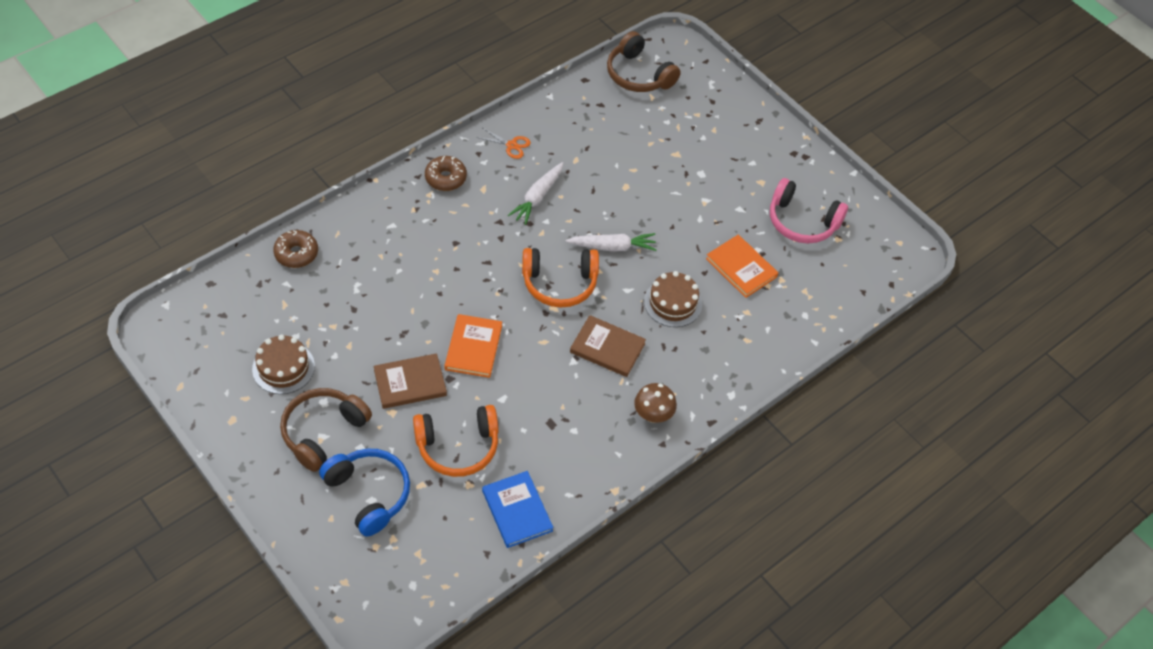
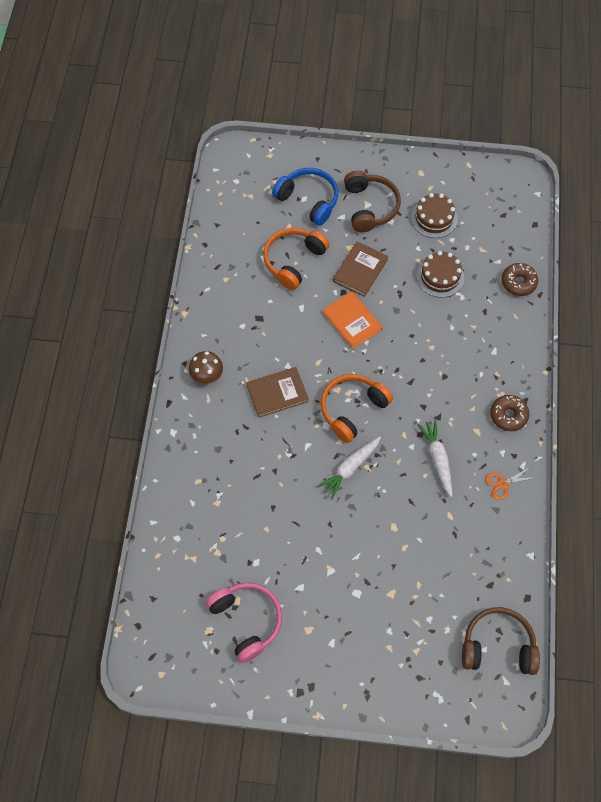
camera: 140 degrees right, 10 degrees up
blue headphones [319,449,410,536] -> blue headphones turned 150 degrees counterclockwise [272,168,338,226]
blue book [482,471,553,548] -> none
brown cake [644,271,702,327] -> brown cake moved to [416,251,464,298]
orange book [706,235,778,298] -> none
pink headphones [770,178,848,243] -> pink headphones turned 75 degrees clockwise [206,582,282,663]

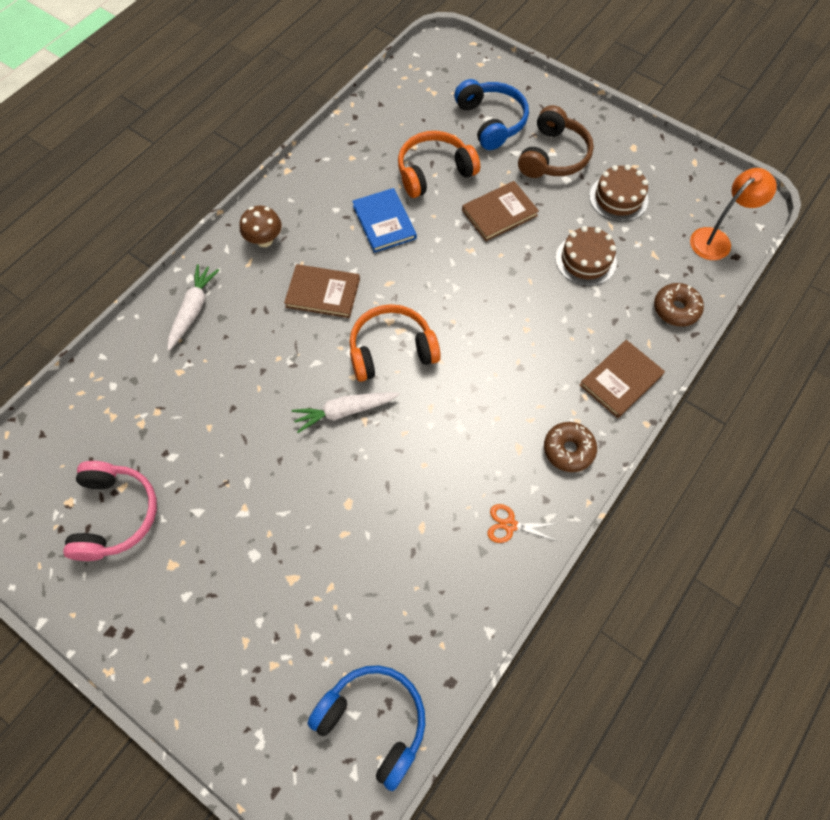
camera: 30 degrees right, 0 degrees up
orange book [323,291,383,349] -> none
white carrot [417,420,453,497] -> white carrot moved to [168,264,219,351]
brown headphones [462,607,540,675] -> blue headphones [307,665,425,791]
none -> blue book [352,188,417,253]
none -> brown book [580,340,665,418]
none -> orange lamp [690,168,777,260]

